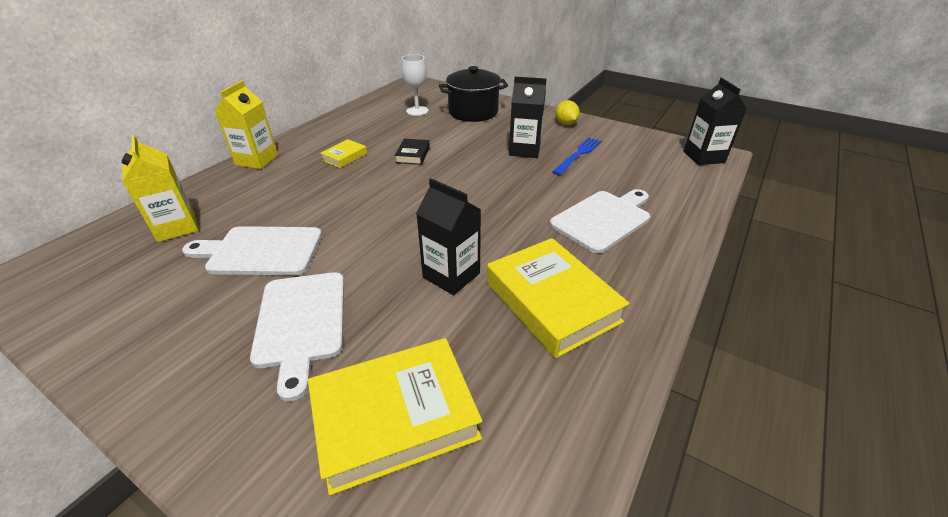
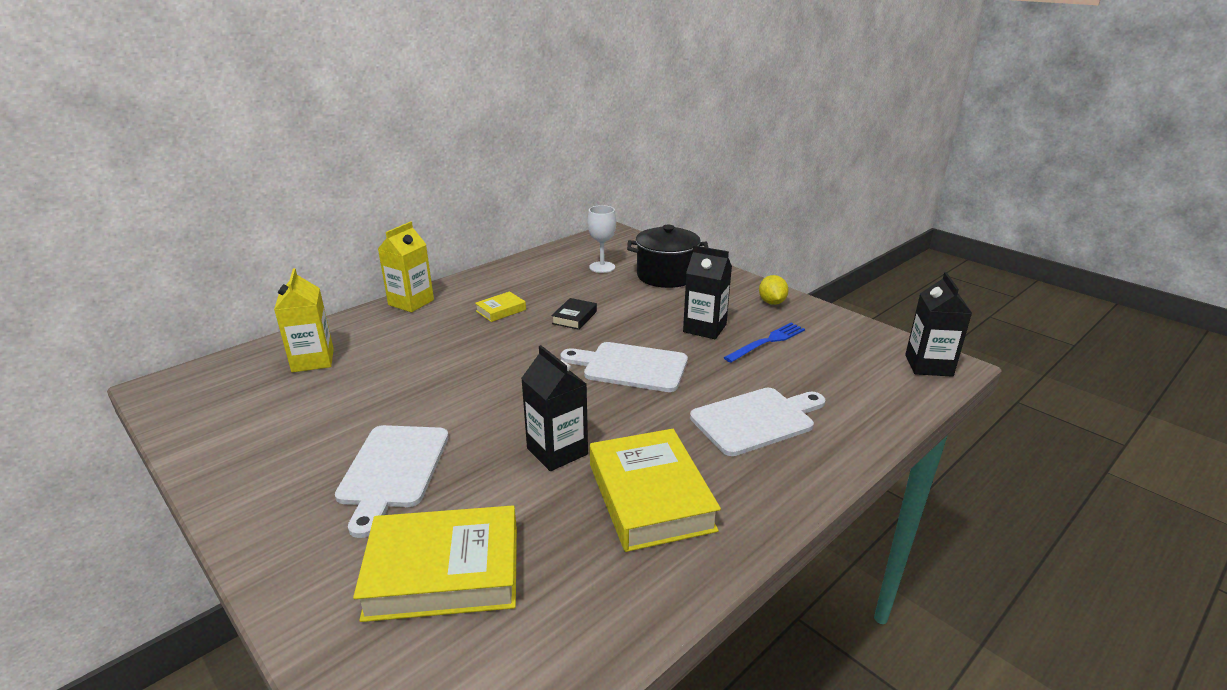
camera: 15 degrees right, 10 degrees down
white cutting board [182,226,322,275] -> white cutting board moved to [560,342,688,392]

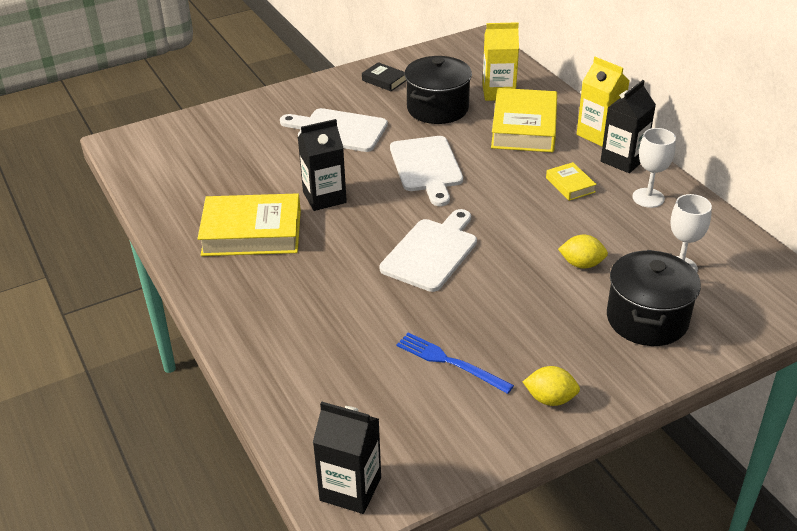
camera: 105 degrees right, 10 degrees up
yellow book [353,506,517,622] -> yellow book moved to [491,88,557,152]
black book [551,298,597,330] -> black book moved to [362,62,407,91]
black carton [683,245,732,339] -> black carton moved to [601,80,656,173]
white cutting board [690,388,826,456] -> white cutting board moved to [390,136,463,206]
blue fork [724,323,805,363] -> blue fork turned 150 degrees clockwise [396,333,514,394]
none -> black pot [405,56,472,124]
none -> yellow lemon [558,235,608,268]
none -> white goblet [632,128,676,208]

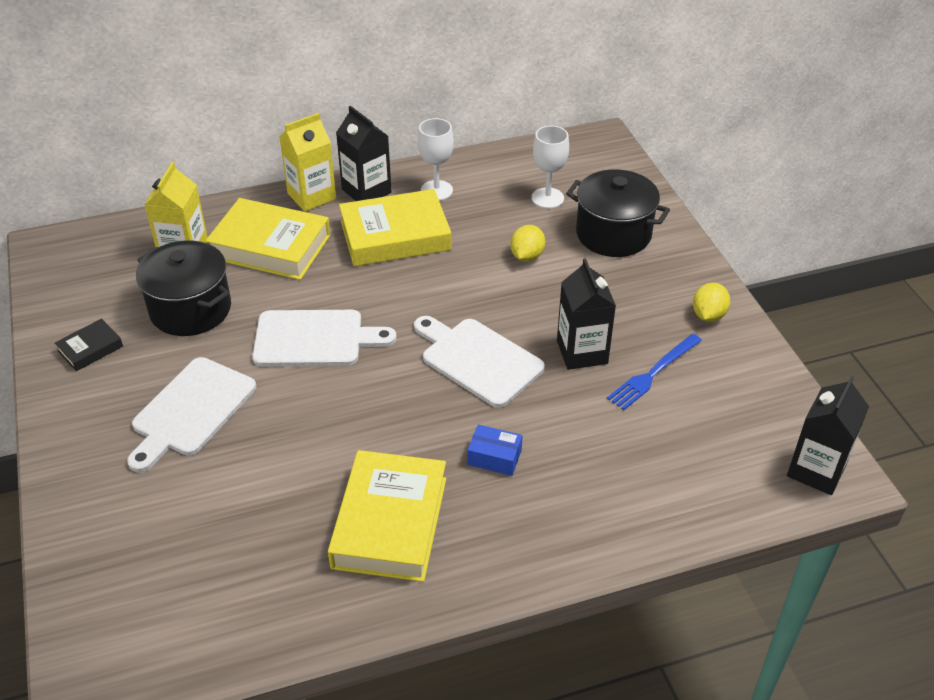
camera: 80 degrees left, 5 degrees up
black carton [298,119,347,211] -> black carton moved to [557,258,616,370]
yellow book [546,162,597,201] -> yellow book [339,189,452,266], size x2.09
none -> blue box [468,424,523,476]

